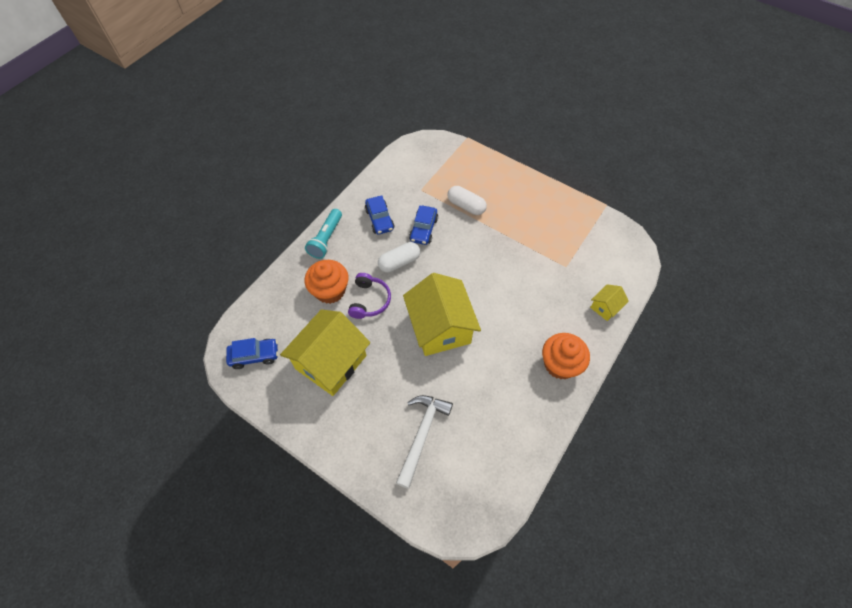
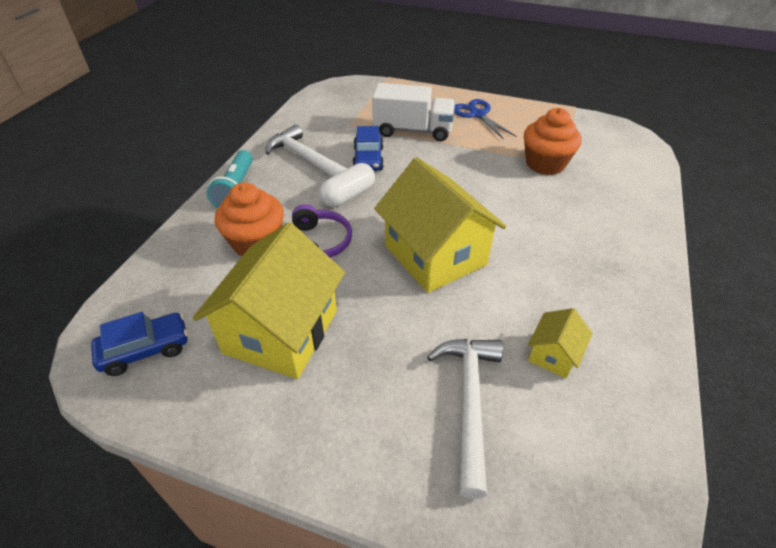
camera: 15 degrees left, 15 degrees down
blue car [365,195,394,235] -> white hammer [266,125,347,177]
white capsule [447,186,487,215] -> white truck [372,83,455,141]
orange cupcake [542,333,590,379] -> orange cupcake moved to [524,108,582,175]
yellow house [590,284,629,321] -> yellow house moved to [528,308,593,379]
none -> blue scissors [454,99,516,140]

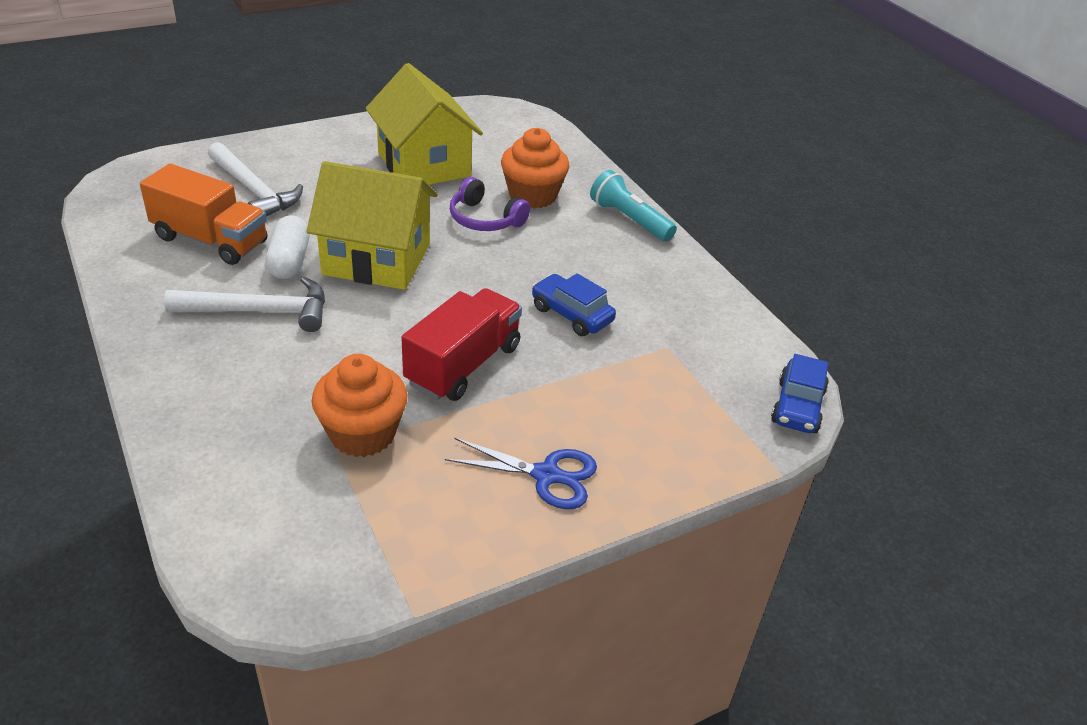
camera: 130 degrees right, 5 degrees down
blue car [91,312,188,376] -> blue car moved to [771,354,829,433]
white hammer [266,125,347,177] -> white hammer moved to [164,277,325,332]
white capsule [319,163,375,207] -> white capsule moved to [265,215,310,279]
white truck [372,83,455,141] -> none
yellow house [528,308,593,379] -> orange truck [140,164,268,265]
none -> red truck [401,288,522,401]

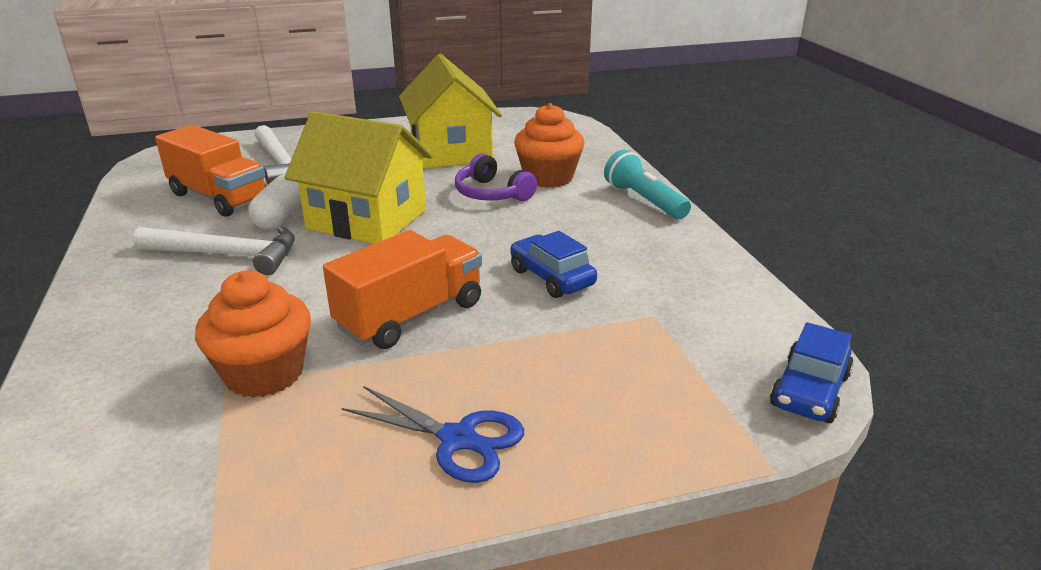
camera: 15 degrees right, 10 degrees down
red truck [401,288,522,401] -> orange truck [323,230,482,349]

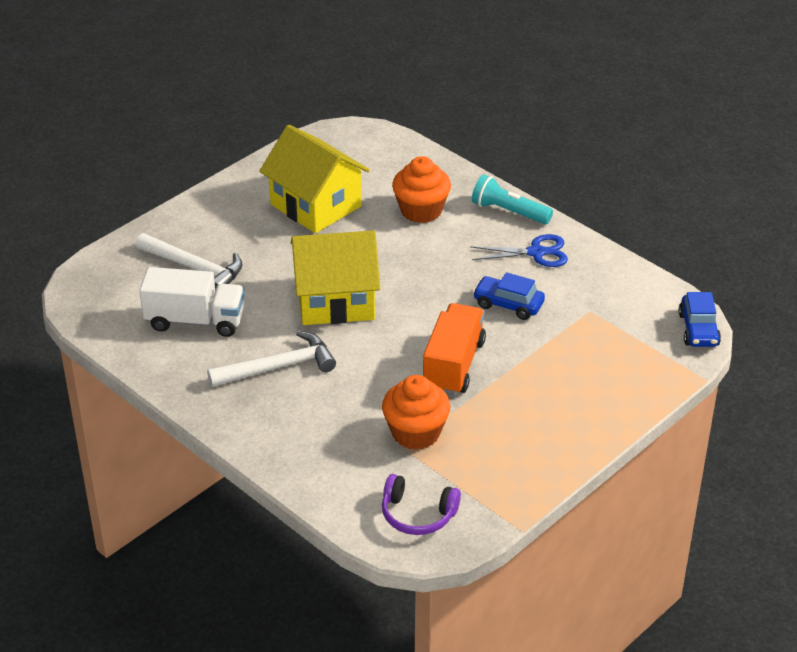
camera: 30 degrees left, 10 degrees up
orange truck [155,125,266,217] -> white truck [139,267,245,337]
white capsule [248,173,301,230] -> none
blue scissors [341,386,524,483] -> blue scissors moved to [470,234,568,267]
purple headphones [455,153,537,201] -> purple headphones moved to [382,474,461,535]

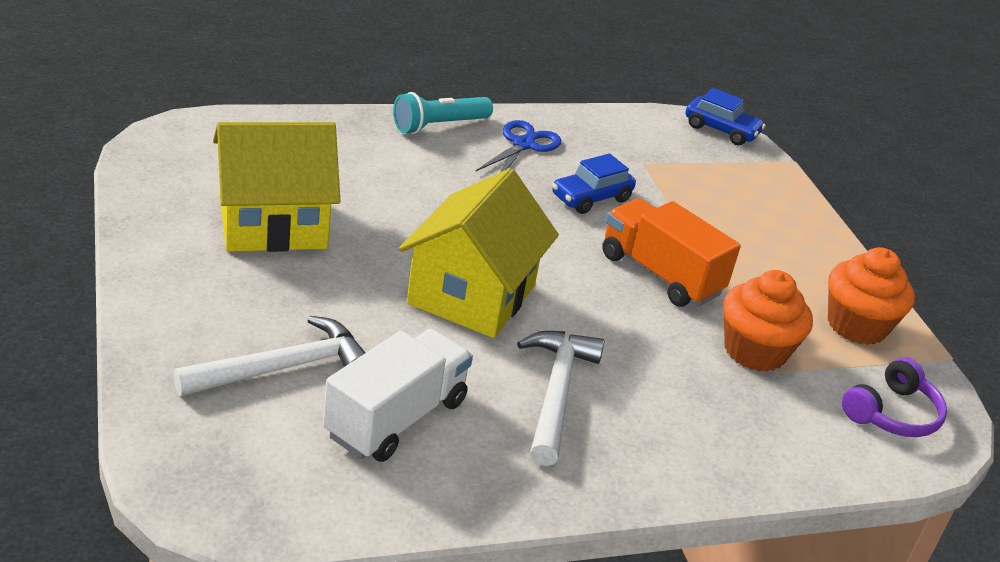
camera: 65 degrees left, 5 degrees down
orange cupcake [392,156,451,223] -> orange cupcake moved to [828,247,915,345]

